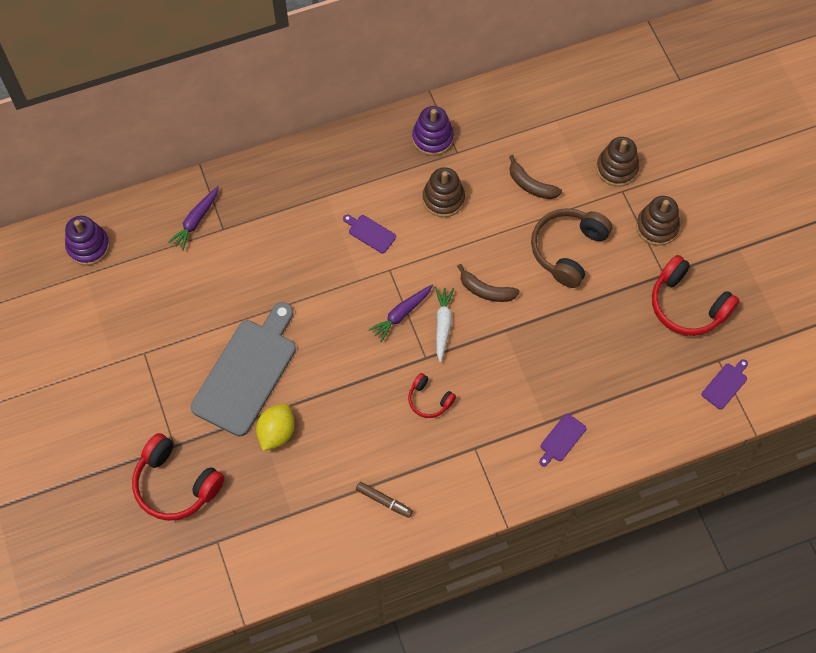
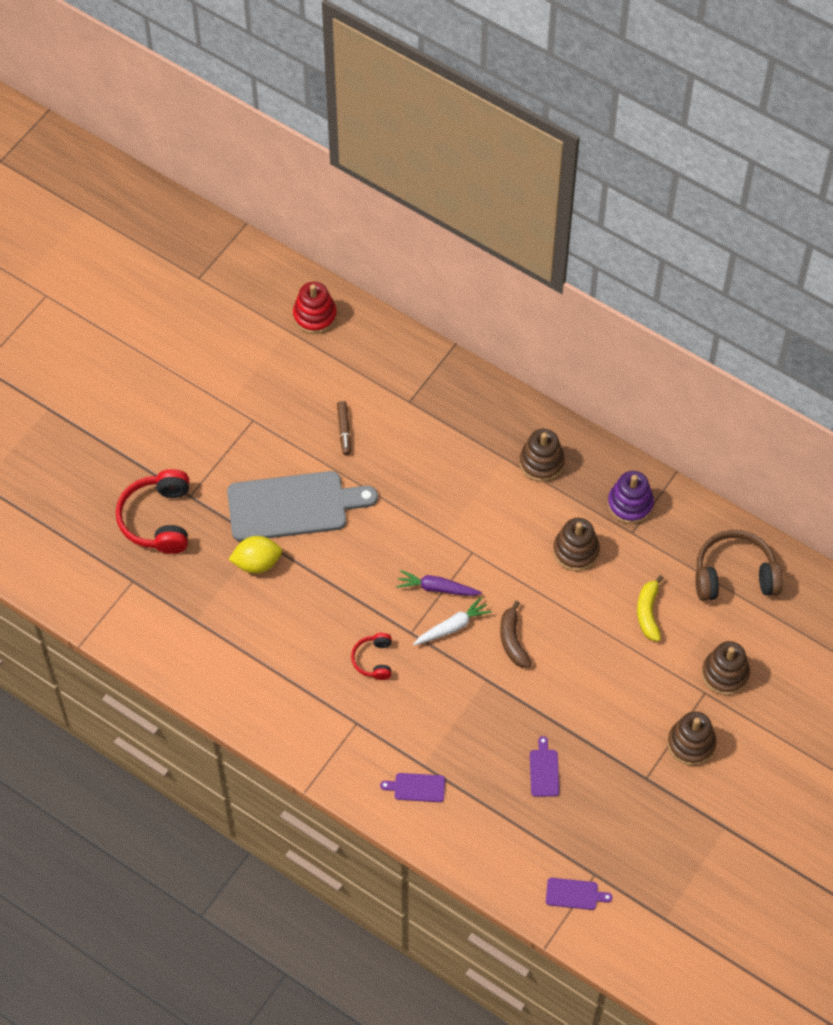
camera: 55 degrees right, 5 degrees down
purple stacking toy [65,216,110,266] -> red stacking toy [293,282,337,334]
purple carrot [168,186,219,251] -> none
purple cutting board [343,215,396,253] -> purple cutting board moved to [530,736,559,797]
brown marker [356,482,413,518] -> brown marker moved to [337,401,351,455]
brown banana [509,155,562,199] -> yellow banana [637,575,664,641]
brown headphones [531,208,612,288] -> brown headphones moved to [695,530,783,601]
red headphones [652,255,739,336] -> none
none -> brown stacking toy [519,429,565,482]

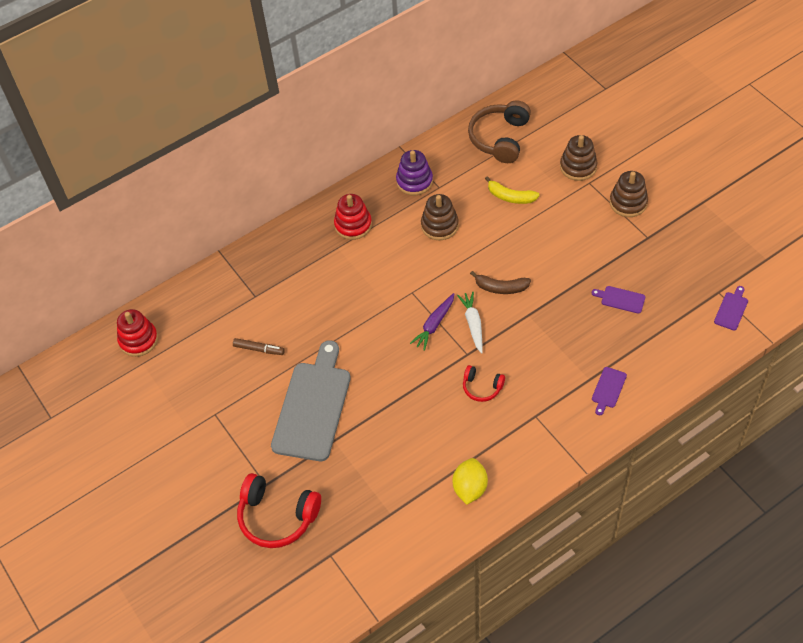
camera: 65 degrees left, 5 degrees down
yellow lemon [228,536,282,573] -> yellow lemon moved to [452,458,488,505]
brown stacking toy [519,429,565,482] -> red stacking toy [334,194,372,240]

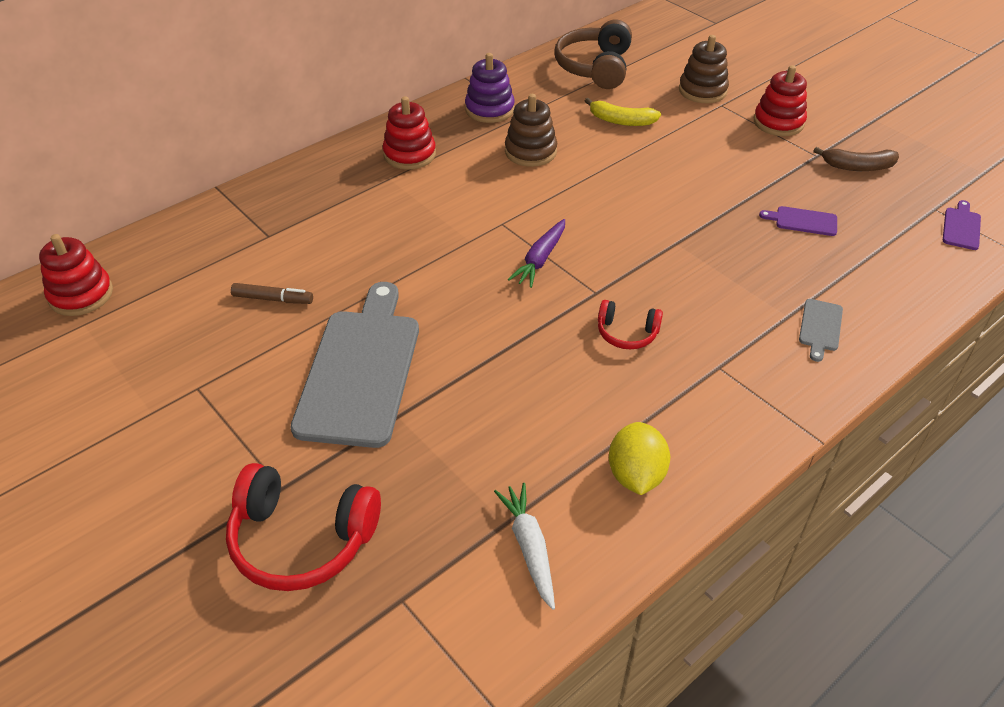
camera: 10 degrees left, 10 degrees down
white carrot [457,292,483,354] -> white carrot moved to [494,483,555,610]
brown banana [470,271,531,294] -> brown banana moved to [813,147,899,171]
purple cutting board [592,367,627,415] -> grey cutting board [799,299,843,362]
brown stacking toy [610,171,648,217] -> red stacking toy [754,65,807,136]

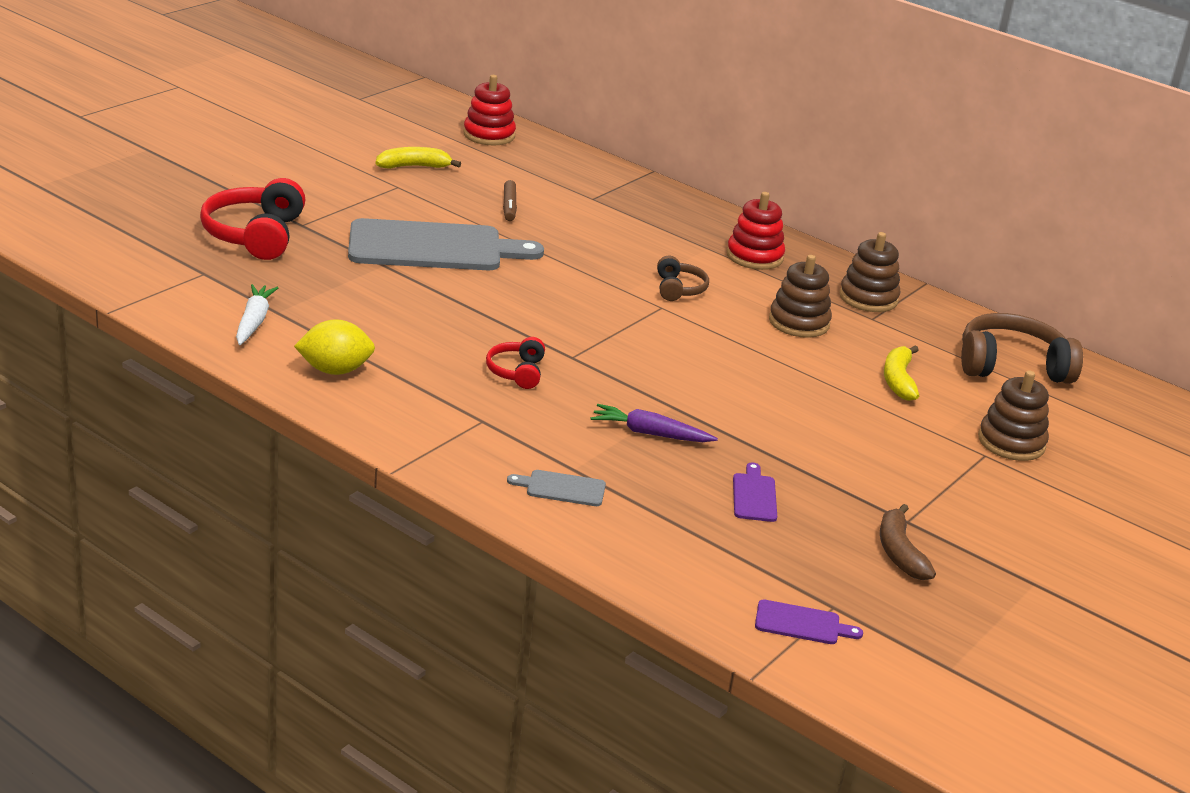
camera: 75 degrees right, 15 degrees down
purple stacking toy [465,53,515,123] -> brown stacking toy [839,232,900,312]
white carrot [494,483,555,610] -> white carrot turned 60 degrees counterclockwise [236,284,278,345]
purple carrot [508,219,565,288] -> purple carrot moved to [591,404,718,442]
red stacking toy [754,65,807,136] -> none
none -> yellow banana [375,147,461,169]
none -> brown headphones [657,256,709,301]

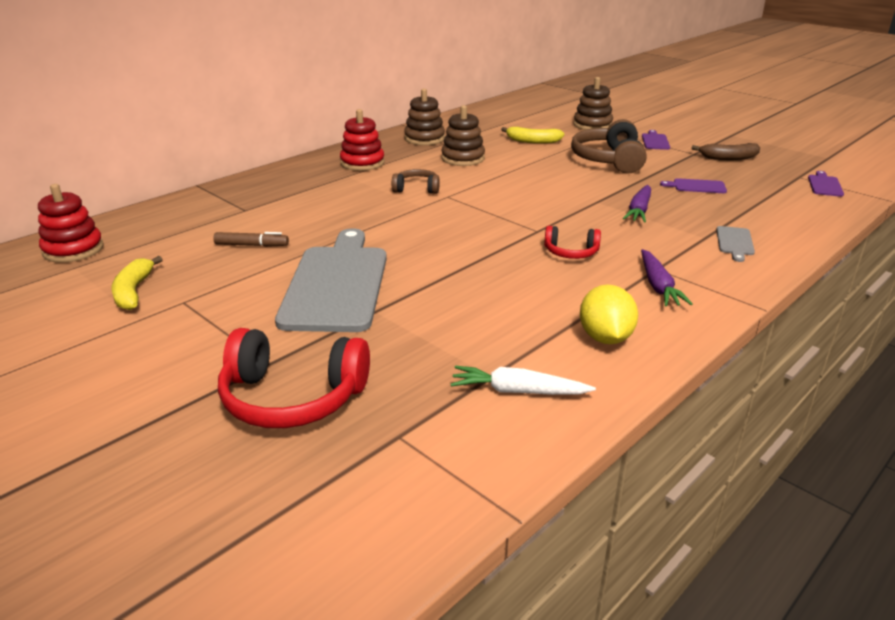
camera: 80 degrees left, 0 degrees up
brown headphones [961,313,1083,384] -> brown headphones moved to [571,119,647,174]
none -> purple carrot [641,249,693,306]
none -> purple cutting board [642,130,670,150]

